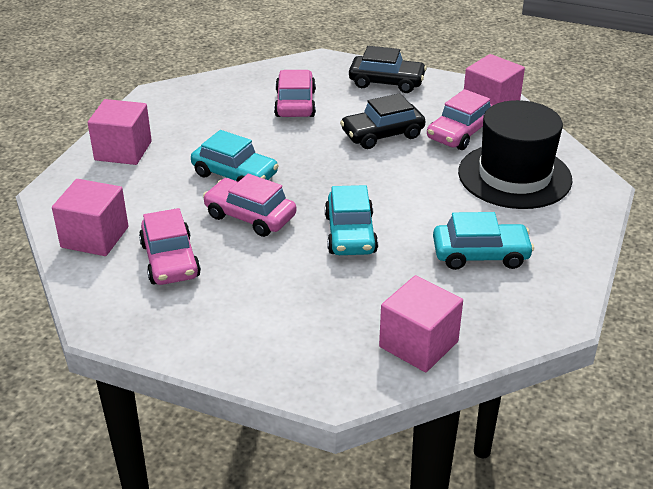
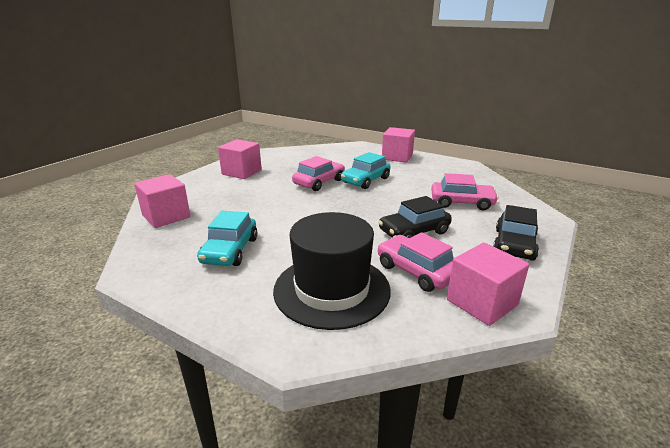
camera: 100 degrees right, 10 degrees down
pink cube [52,179,128,256] -> pink cube moved to [218,139,262,179]
pink car [139,208,201,285] -> none
turquoise car [325,185,378,255] -> none
black car [340,93,425,149] -> black car turned 105 degrees counterclockwise [378,196,452,238]

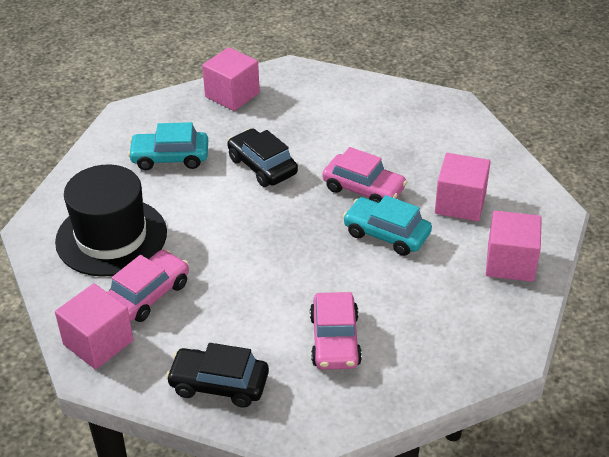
camera: 80 degrees right, 15 degrees up
pink cube [218,139,262,179] -> pink cube moved to [435,153,491,221]
black car [378,196,452,238] -> black car moved to [227,128,298,187]

